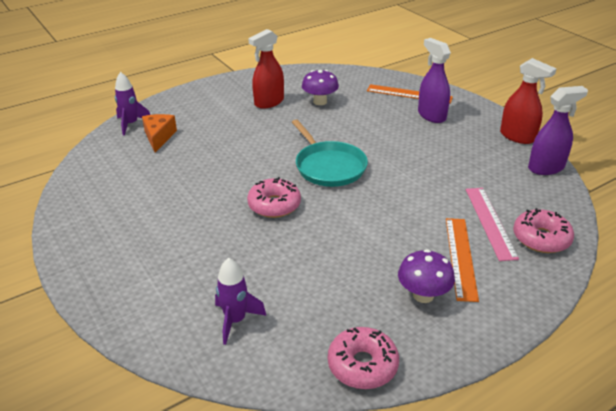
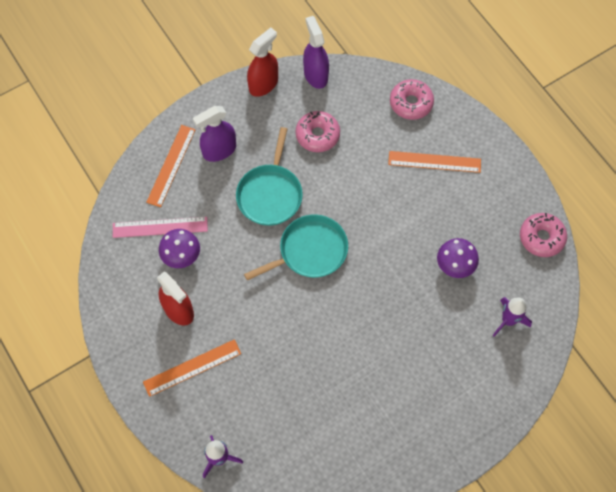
camera: 90 degrees left, 30 degrees up
orange cheese [142,114,177,153] -> none
pink donut [247,177,301,218] -> pink donut moved to [296,111,340,152]
purple mushroom [398,249,455,303] -> purple mushroom moved to [437,238,479,278]
pink ruler [466,188,519,261] -> pink ruler moved to [113,217,208,238]
none -> orange ruler [143,339,241,397]
none -> turquoise pan [236,127,303,226]

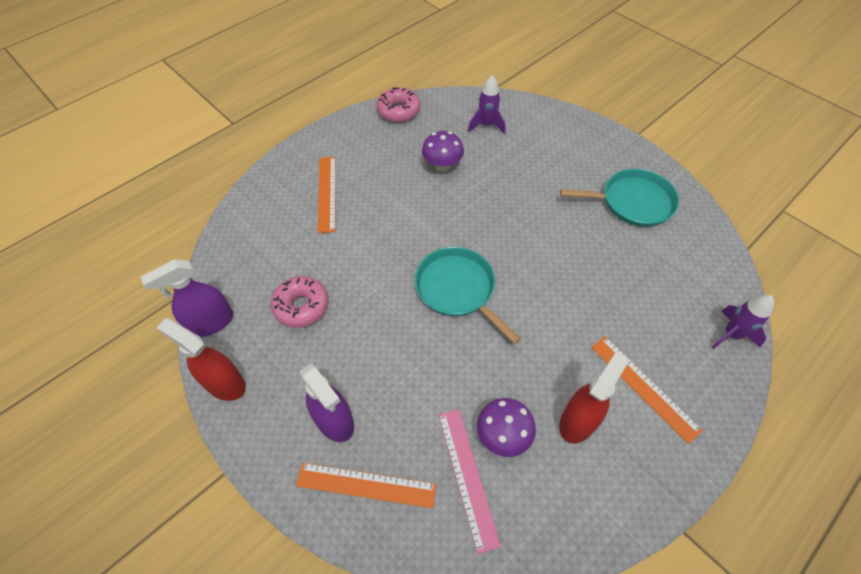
camera: 100 degrees left, 10 degrees down
turquoise pan [236,127,303,226] -> turquoise pan moved to [560,169,679,227]
pink donut [390,79,434,120] -> none

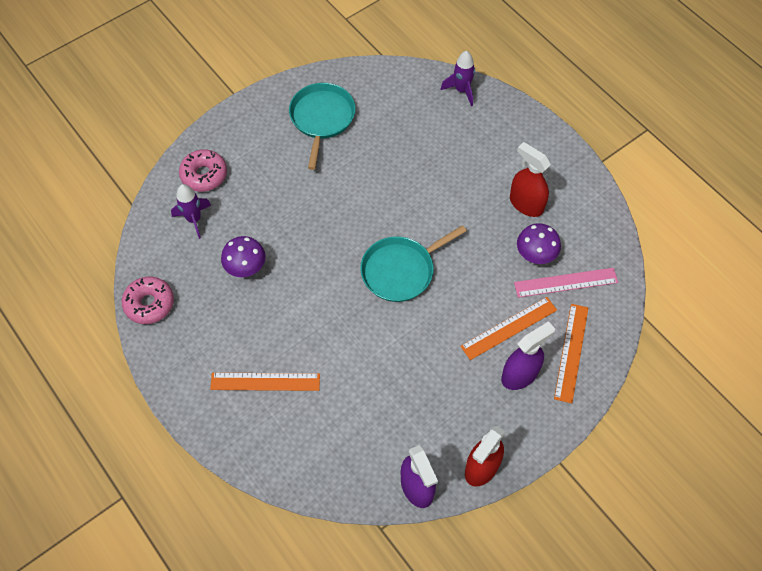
camera: 85 degrees left, 5 degrees up
pink donut [271,276,329,328] -> pink donut moved to [179,149,227,192]
orange ruler [591,336,703,444] -> orange ruler moved to [460,297,557,360]

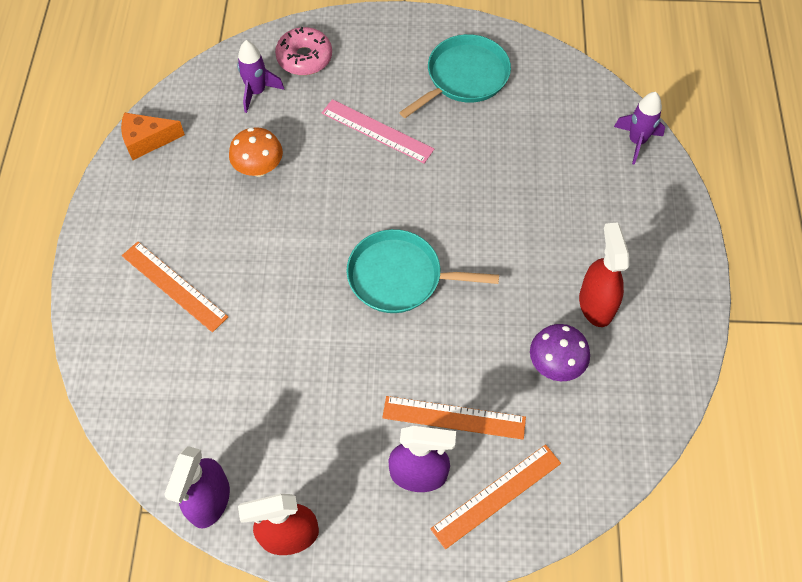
camera: 40 degrees right, 0 degrees up
pink donut [122,276,174,324] -> orange cheese [121,112,185,160]
purple mushroom [221,236,266,277] -> orange mushroom [229,127,283,177]
pink ruler [514,268,618,298] -> pink ruler moved to [322,99,434,164]

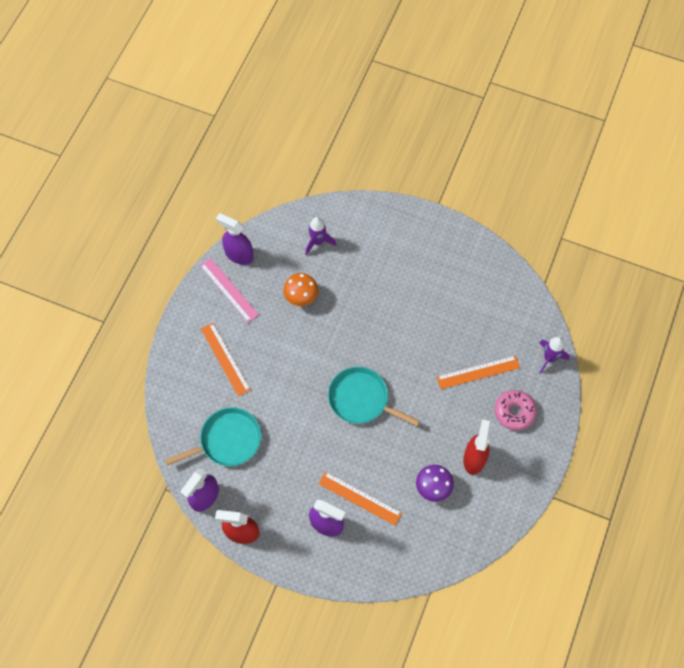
camera: 20 degrees right, 5 degrees up
orange cheese [121,112,185,160] -> purple spray bottle [216,213,253,265]
pink donut [275,27,332,75] -> pink donut moved to [495,390,537,430]
pink ruler [322,99,434,164] -> pink ruler moved to [200,258,259,323]
turquoise pan [399,34,511,118] -> turquoise pan moved to [165,407,261,466]
orange ruler [430,444,561,549] -> orange ruler moved to [437,355,520,389]

